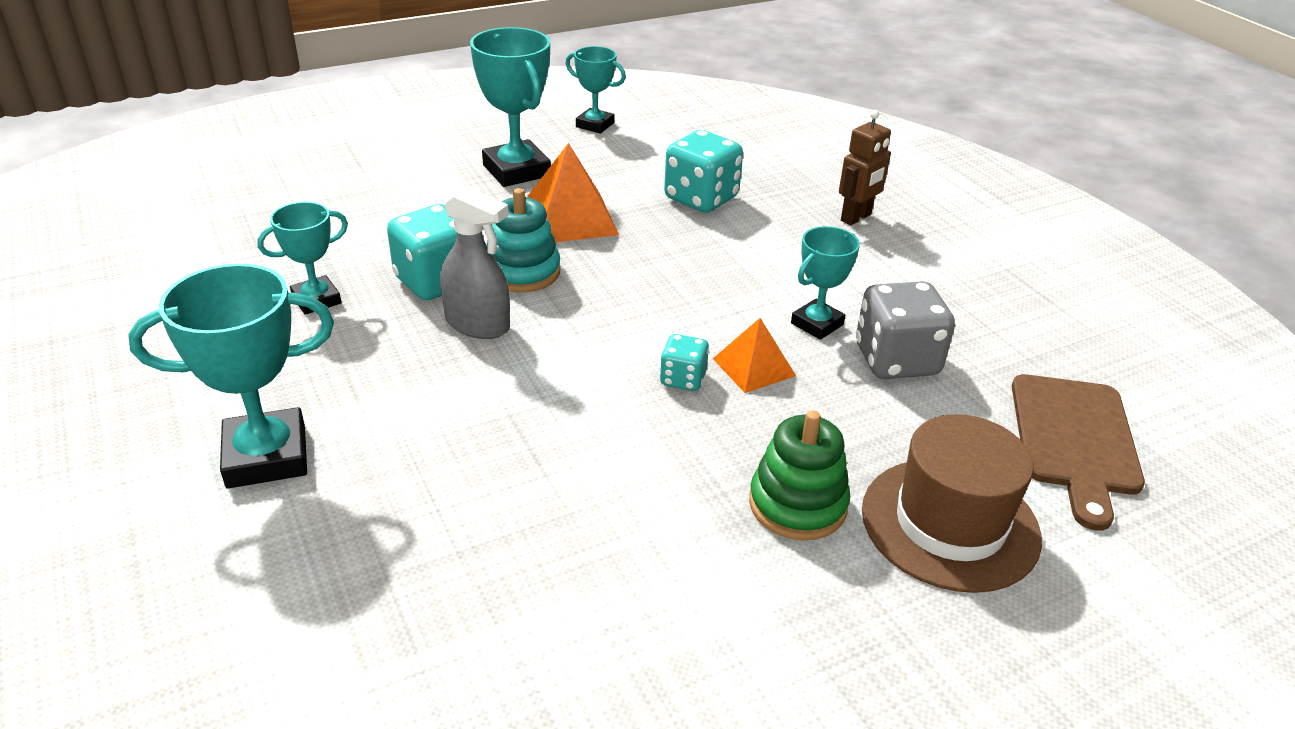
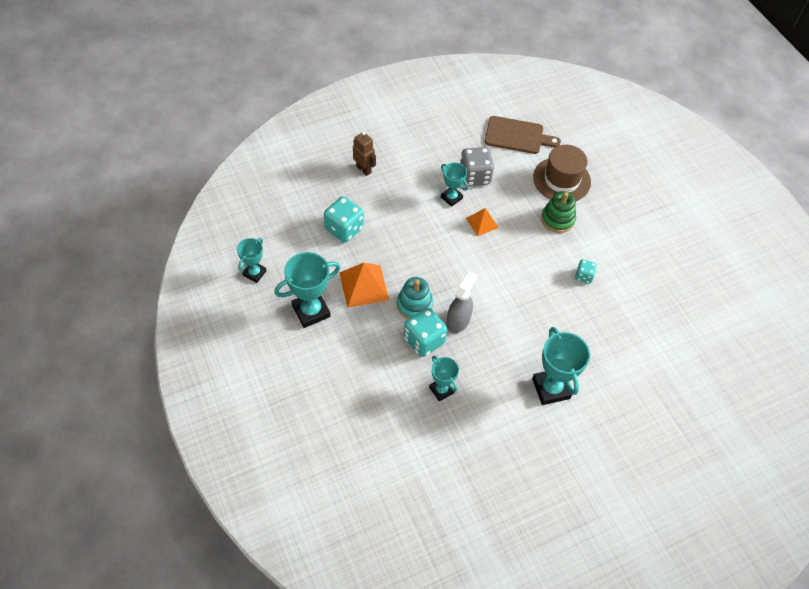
camera: 90 degrees left, 20 degrees up
turquoise dice [660,334,709,391] -> turquoise dice moved to [575,260,597,283]

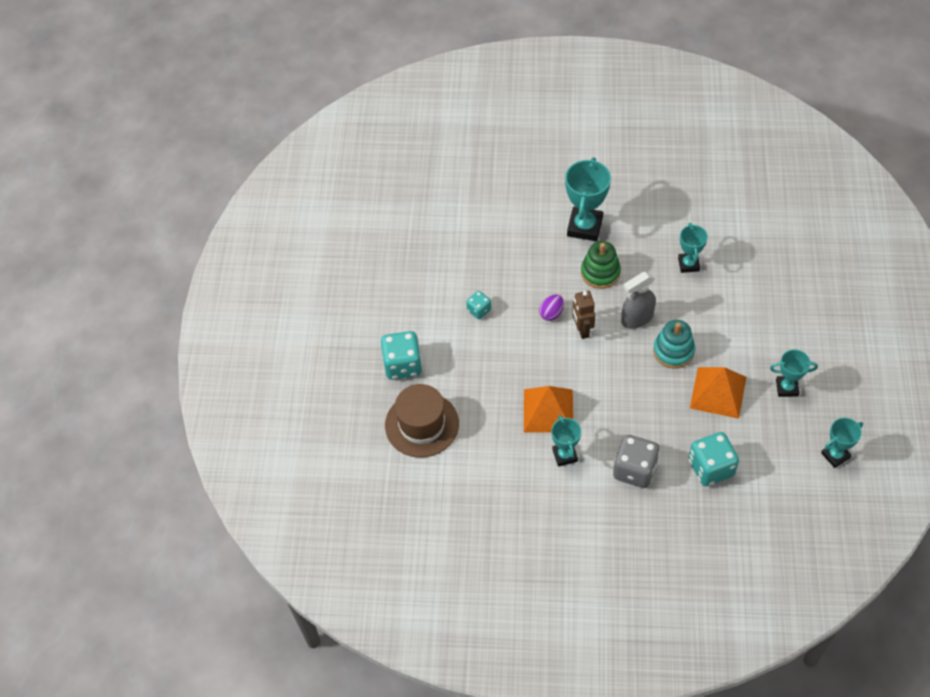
camera: 145 degrees left, 0 degrees up
turquoise trophy [274,252,341,328] -> turquoise trophy [770,349,818,397], size x0.60
brown robot [353,131,376,176] -> brown robot moved to [572,291,595,339]
turquoise dice [404,308,447,357] -> turquoise dice moved to [381,331,422,380]
grey dice [460,147,494,186] -> grey dice moved to [613,435,660,488]
orange pyramid [466,208,499,236] -> orange pyramid [524,386,573,433], size x1.63
brown cutting board [485,116,561,154] -> none
green stacking toy [541,191,576,233] -> green stacking toy moved to [581,241,621,289]
none -> purple egg [539,294,564,321]

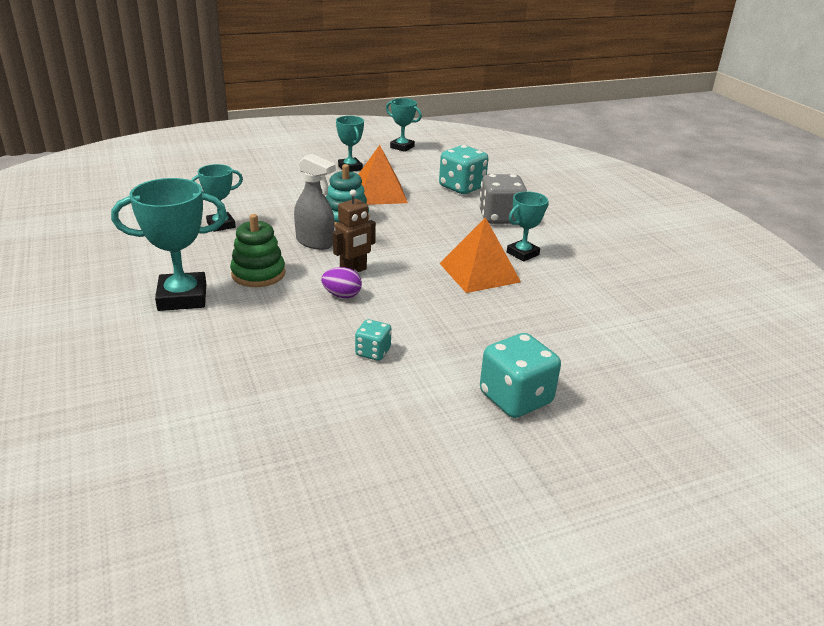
camera: 120 degrees left, 25 degrees down
brown hat [385,384,459,458] -> none

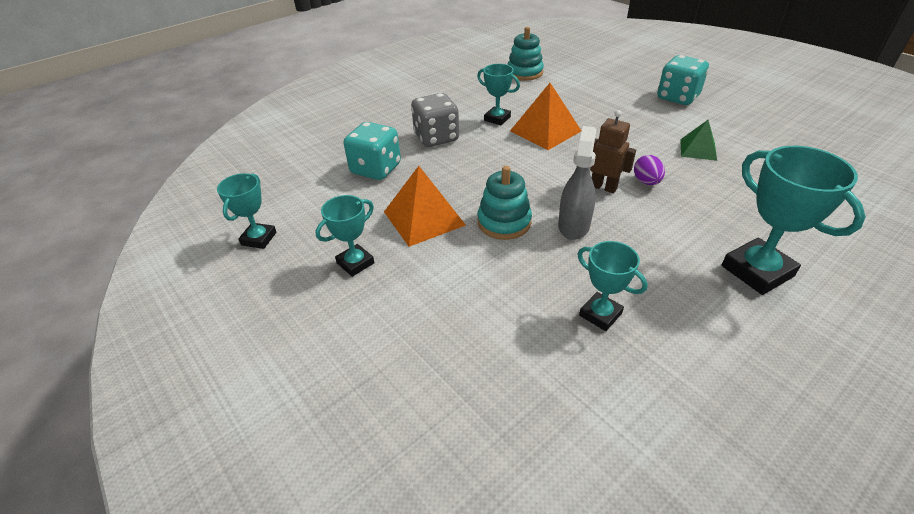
camera: 105 degrees left, 10 degrees up
green stacking toy [230,214,285,287] -> none
turquoise dice [355,319,392,361] -> green pyramid [680,120,717,161]
none -> turquoise stacking toy [507,27,544,81]

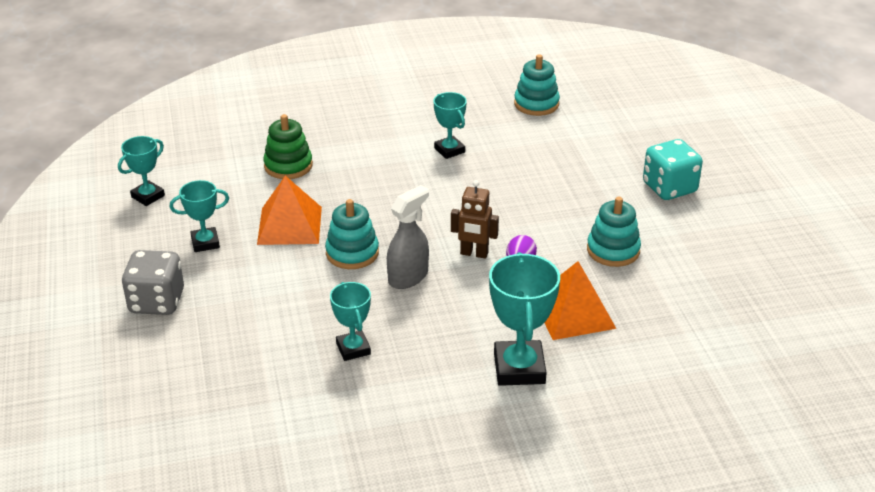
camera: 25 degrees right, 5 degrees down
turquoise dice [344,122,401,180] -> green stacking toy [263,114,313,179]
grey dice [411,93,459,147] -> grey dice moved to [122,250,184,315]
orange pyramid [510,83,581,150] -> orange pyramid moved to [545,261,616,340]
brown robot [590,110,636,193] -> brown robot turned 135 degrees clockwise [451,180,499,258]
green pyramid [680,120,717,161] -> turquoise stacking toy [587,197,641,267]

